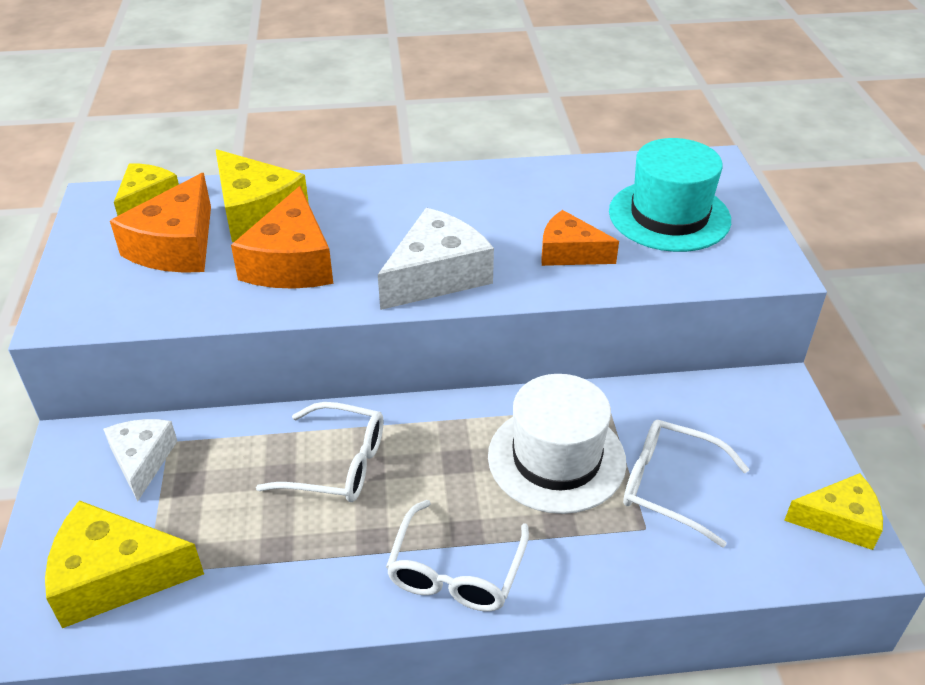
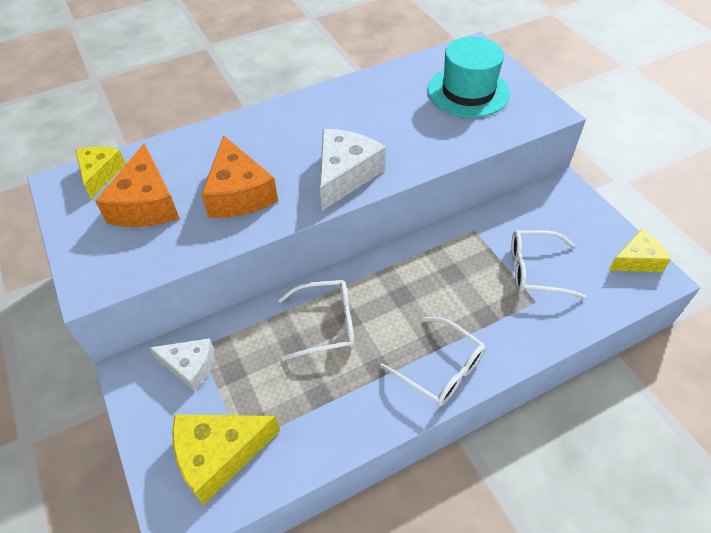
camera: 20 degrees left, 10 degrees up
white cheese [103,419,177,501] -> white cheese turned 135 degrees clockwise [149,338,214,392]
yellow cheese [216,149,309,242] -> none
white glasses [386,500,529,611] -> white glasses turned 45 degrees counterclockwise [380,317,485,406]
white hat [488,374,626,514] -> none
orange cheese [542,210,619,266] -> none

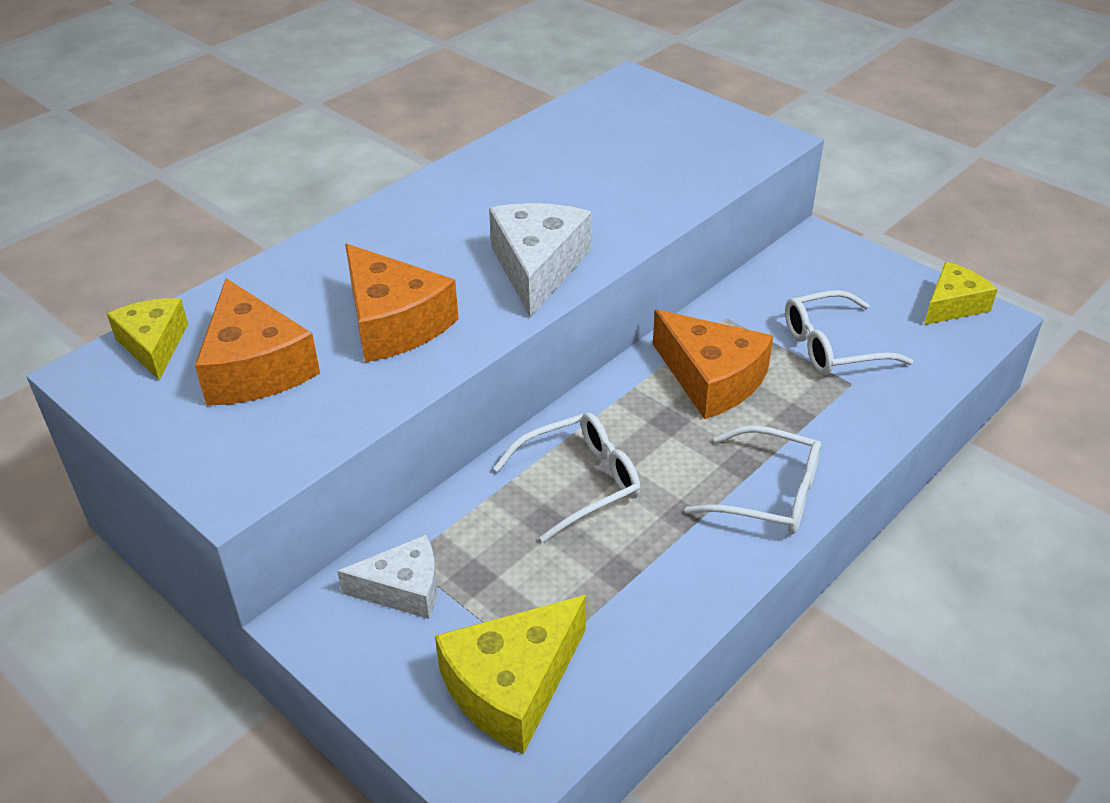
camera: 20 degrees left, 10 degrees down
turquoise hat [428,37,510,118] -> none
none -> orange cheese [653,310,773,419]

